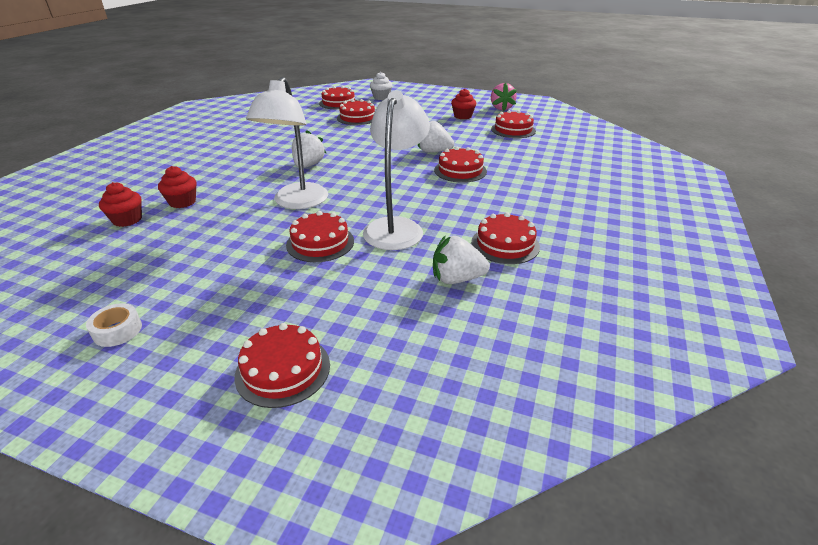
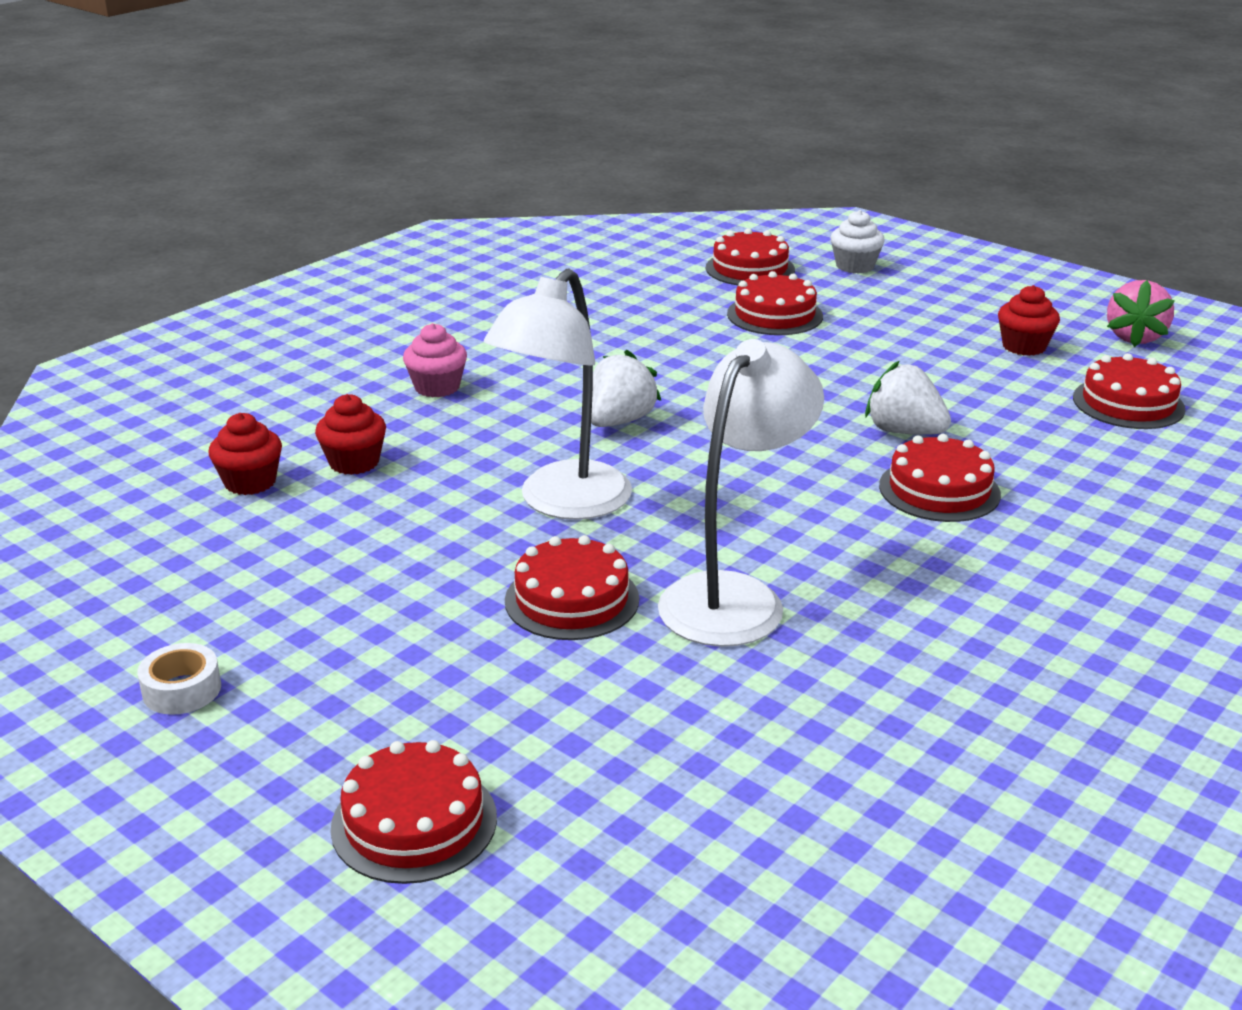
camera: 20 degrees right, 5 degrees down
white strawberry [433,236,490,284] -> none
red cake [471,212,540,264] -> none
none -> pink cupcake [403,323,467,398]

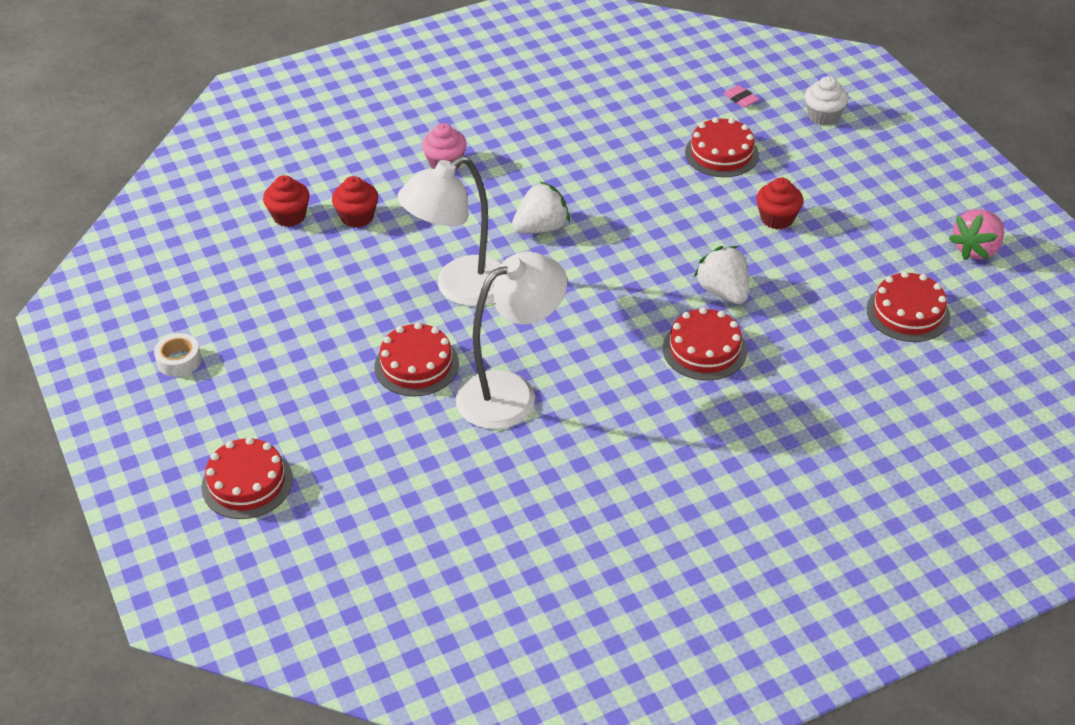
camera: 25 degrees right, 15 degrees up
red cake [706,228,795,285] -> pink eraser [724,85,759,108]
red cupcake [998,285,1060,356] -> red cupcake moved to [756,177,803,229]

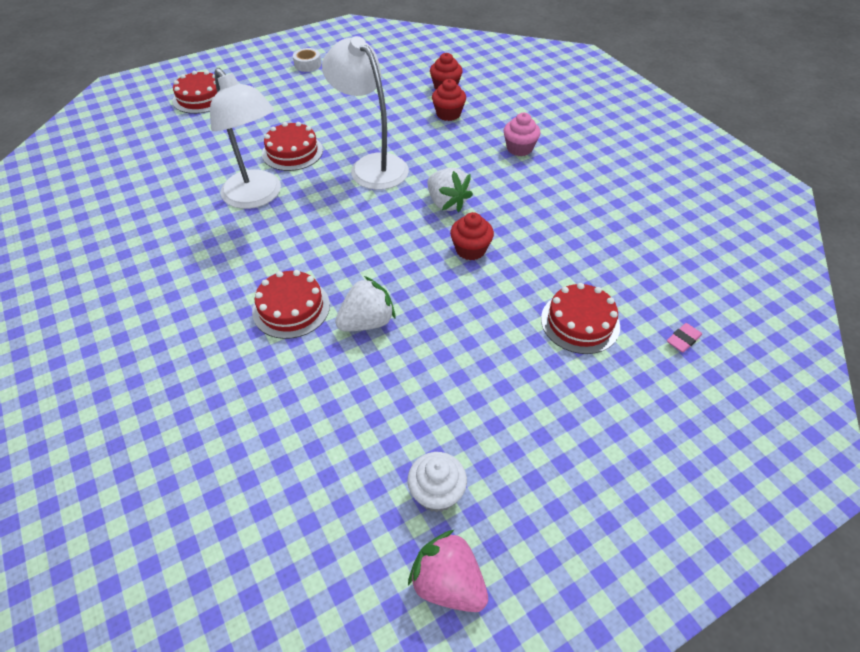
camera: 85 degrees right, 5 degrees up
red cupcake [756,177,803,229] -> red cupcake moved to [450,212,494,260]
white cupcake [805,76,848,125] -> white cupcake moved to [407,452,467,513]
red cake [867,271,950,342] -> none

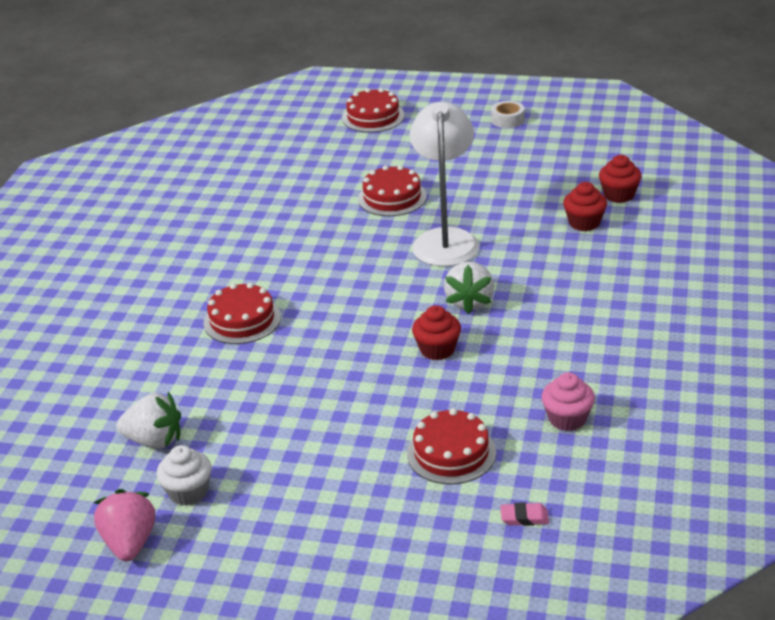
camera: 45 degrees right, 15 degrees down
white lamp [210,68,281,209] -> none
white strawberry [335,276,396,331] -> white strawberry moved to [116,392,181,449]
pink cupcake [504,113,541,156] -> pink cupcake moved to [542,373,595,431]

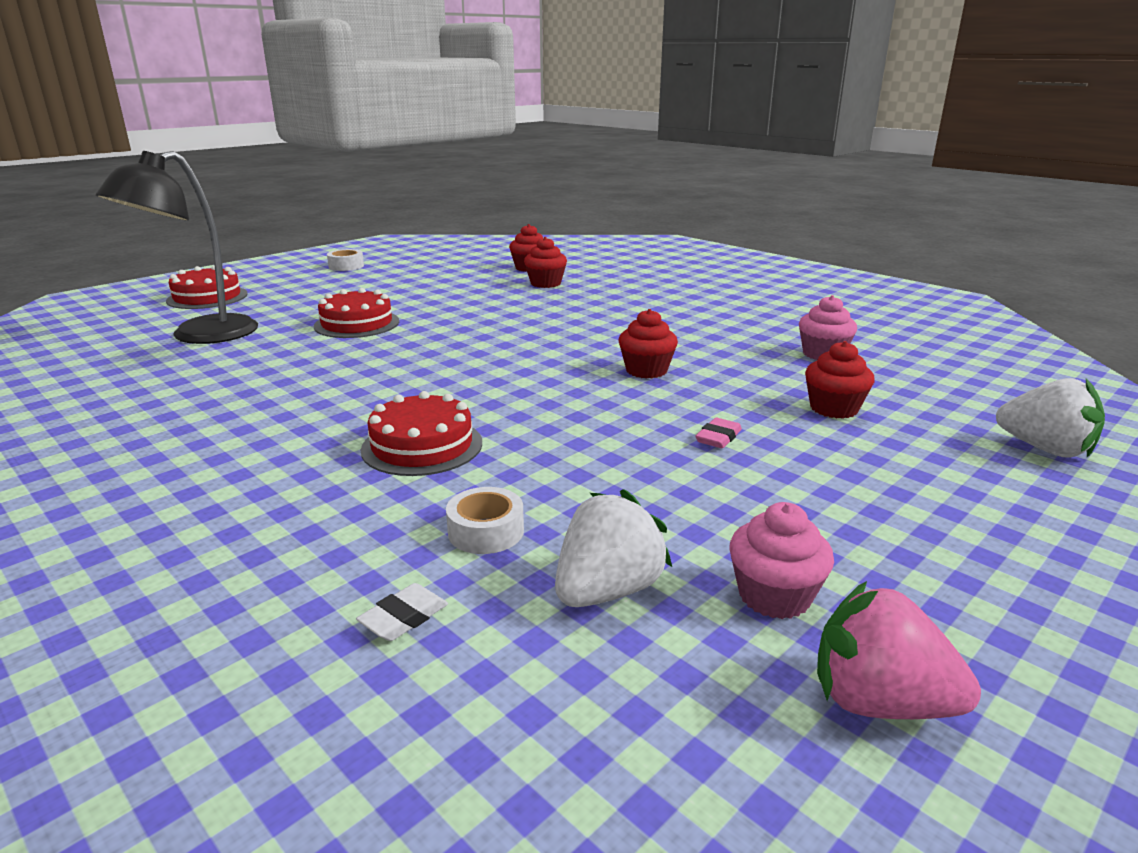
camera: 60 degrees left, 10 degrees down
white cupcake [157,445,212,506] -> pink cupcake [729,502,834,619]
red cake [407,408,496,484] -> red cupcake [805,341,875,419]
white lamp [410,102,479,267] -> none
white strawberry [444,262,494,314] -> white strawberry moved to [996,378,1105,458]
pink eraser [500,502,549,526] -> pink eraser moved to [695,418,742,448]
none -> black lamp [96,151,258,344]
none -> white eraser [356,583,448,641]
none -> white tape [446,487,524,554]

